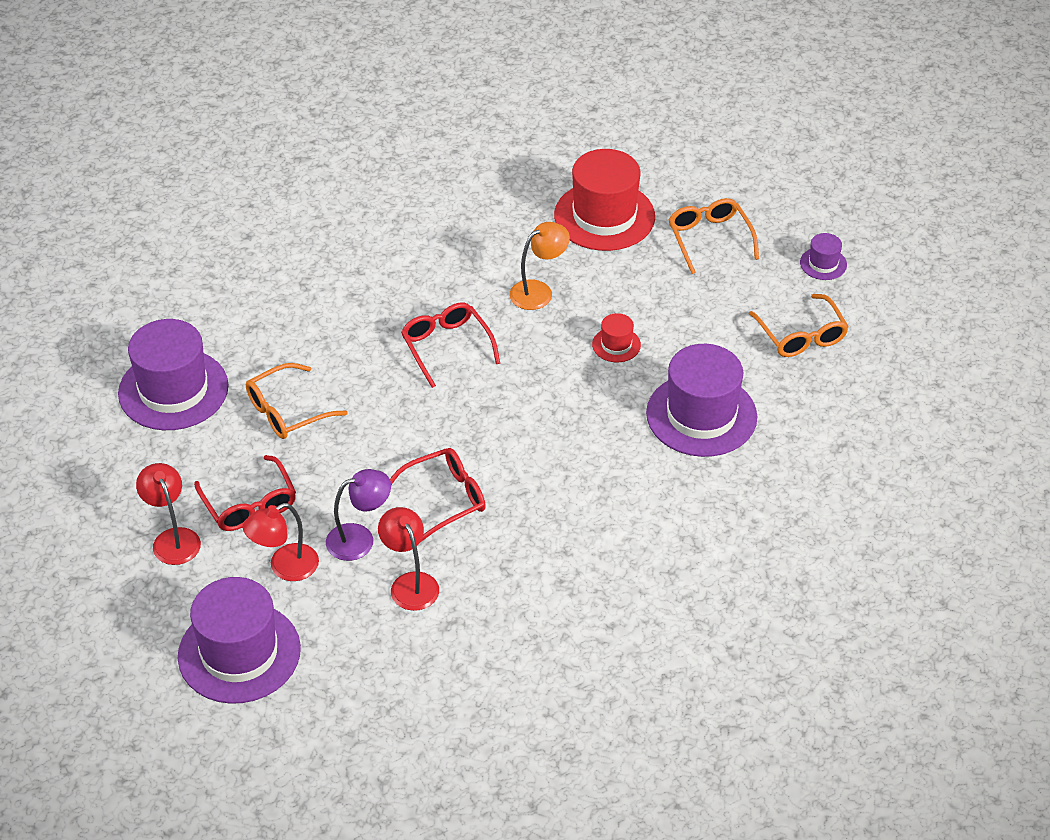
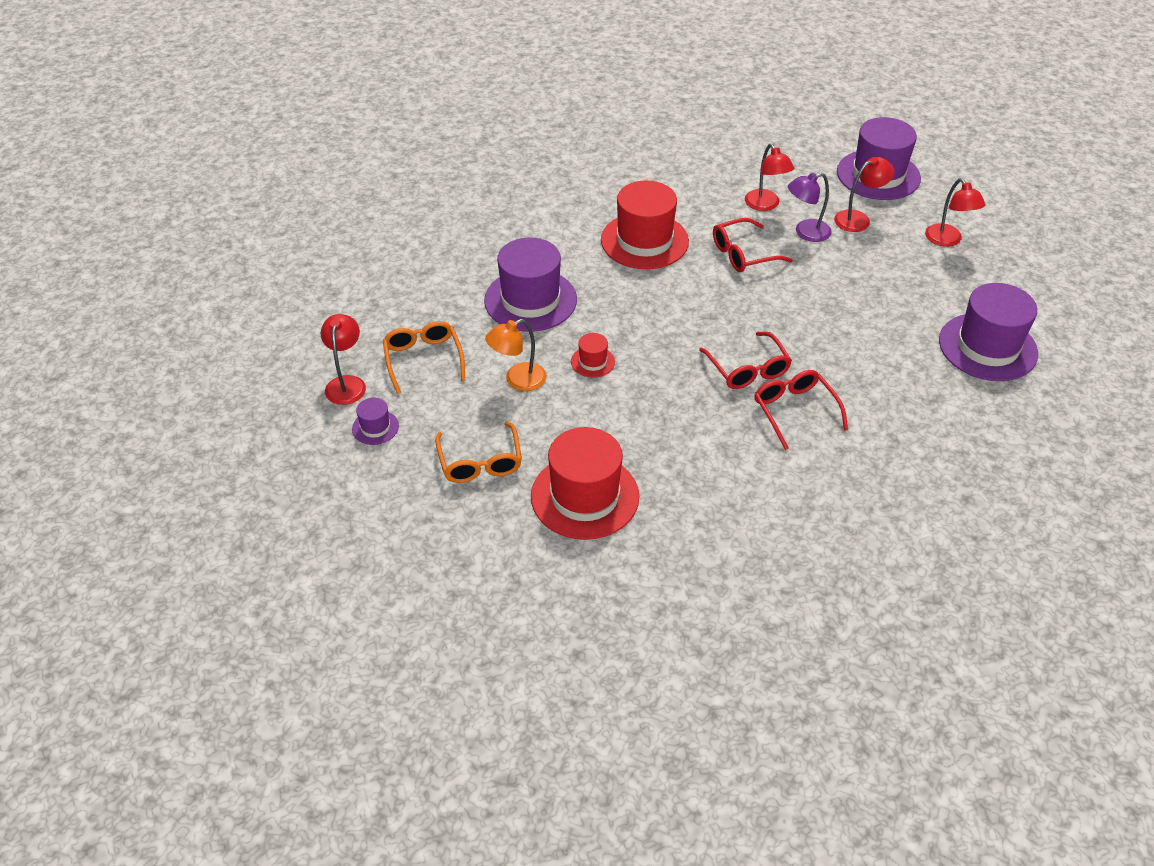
camera: 175 degrees left, 0 degrees up
red glasses [194,455,296,531] -> red glasses moved to [754,370,848,450]
orange glasses [246,363,348,439] -> none
orange lamp [509,222,570,310] -> orange lamp moved to [485,319,547,391]
none -> red lamp [321,314,366,405]
none -> red hat [601,180,689,269]

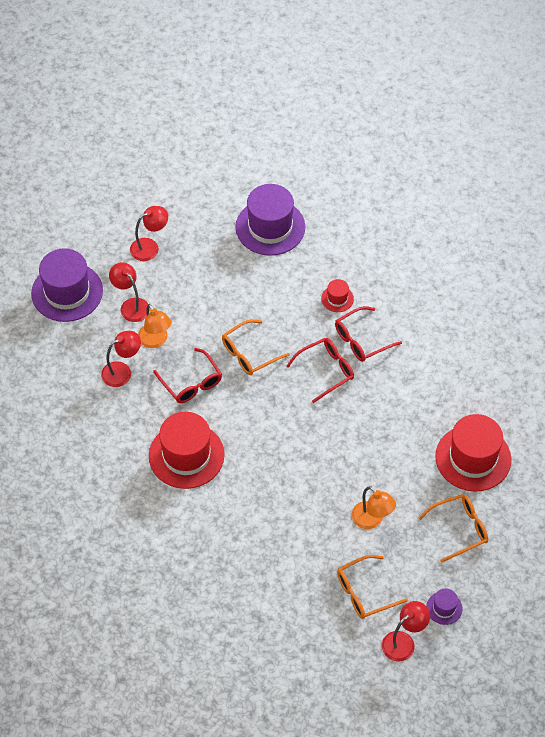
camera: 100 degrees left, 10 degrees up
red lamp [321,314,366,405] -> red lamp turned 150 degrees clockwise [382,601,430,661]
purple hat [484,237,577,332] -> none
red hat [571,333,615,378] -> red hat moved to [321,279,354,312]
purple lamp [788,173,832,242] -> orange lamp [138,304,172,348]
none -> orange glasses [222,319,290,375]

